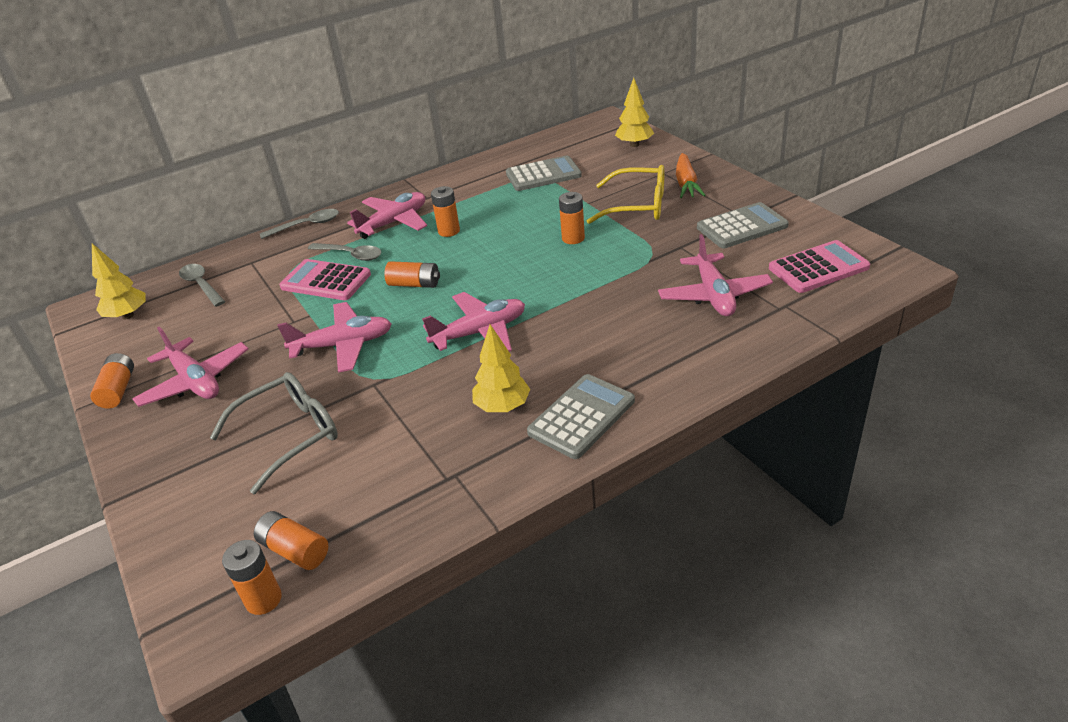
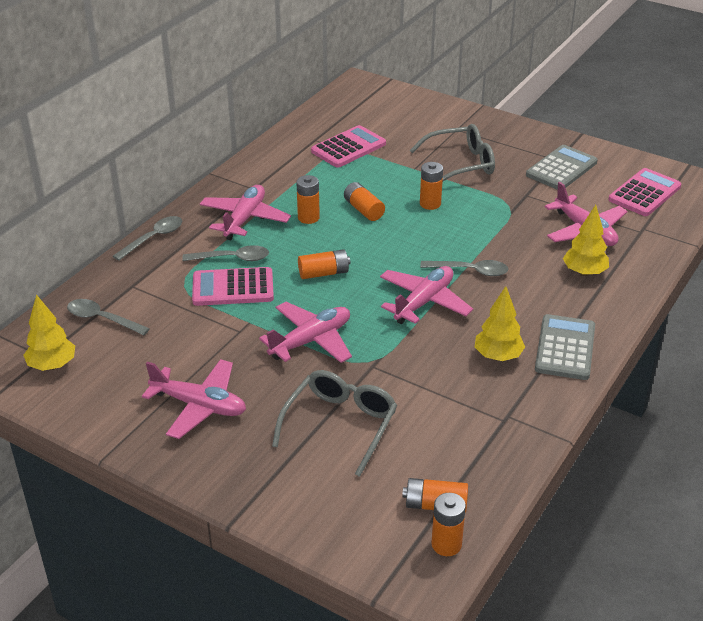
camera: 30 degrees left, 0 degrees up
orange battery [90,353,134,409] -> orange battery moved to [344,182,385,221]
grey calculator [506,155,582,191] -> pink calculator [311,125,386,168]
yellow glasses [587,165,665,224] -> grey glasses [410,124,495,182]
yellow tree [615,78,654,147] -> yellow tree moved to [563,205,609,276]
orange carrot [676,153,706,198] -> none
none -> grey spoon [420,260,509,276]

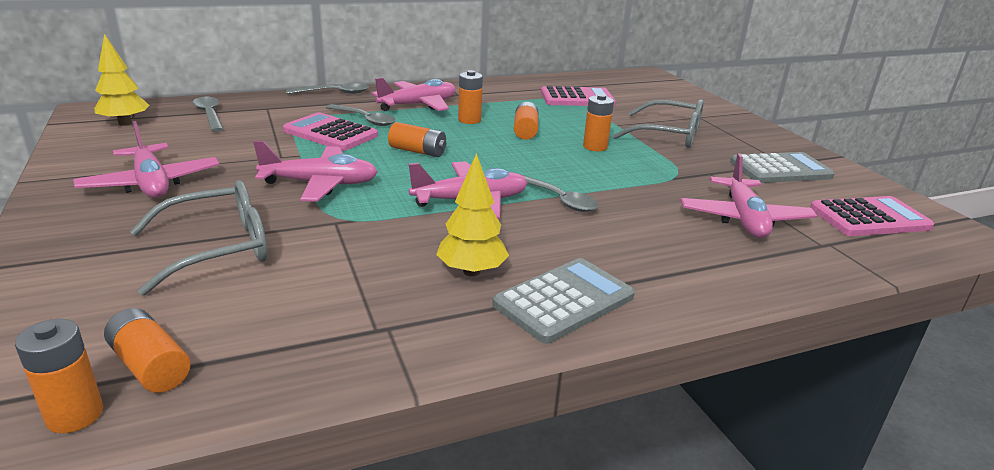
camera: 35 degrees right, 10 degrees down
yellow tree [563,205,609,276] -> none

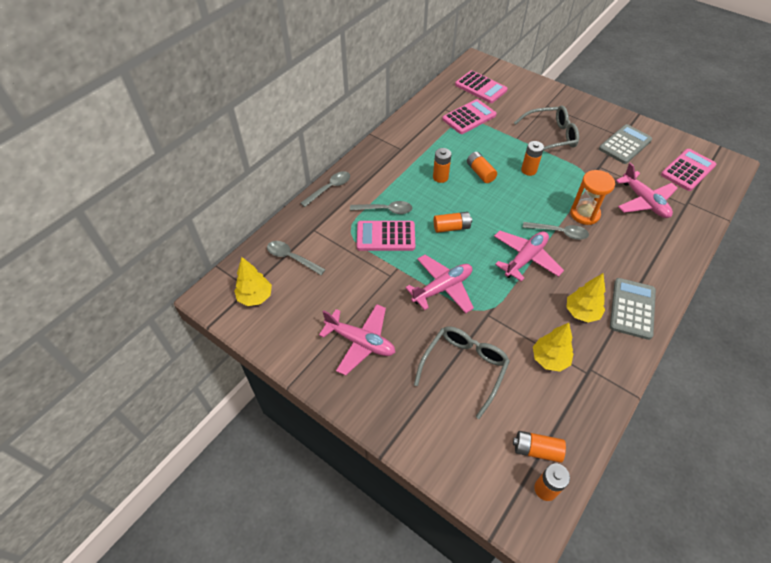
camera: 30 degrees left, 25 degrees up
pink plane [372,77,455,111] -> none
none -> pink calculator [455,70,508,103]
none -> yellow tree [533,323,574,372]
none -> orange hourglass [570,170,615,225]

